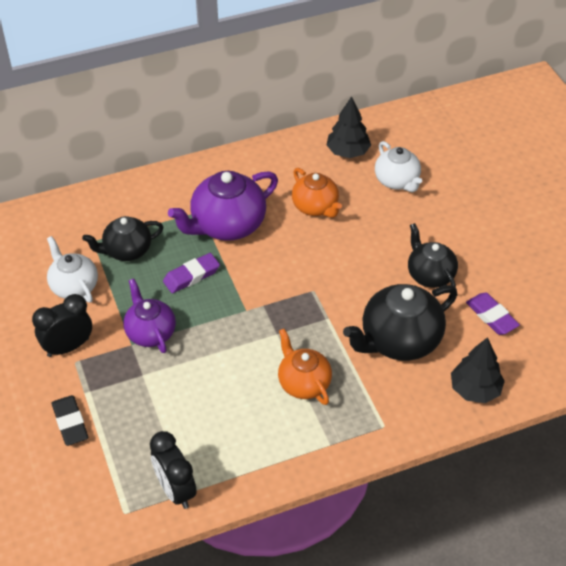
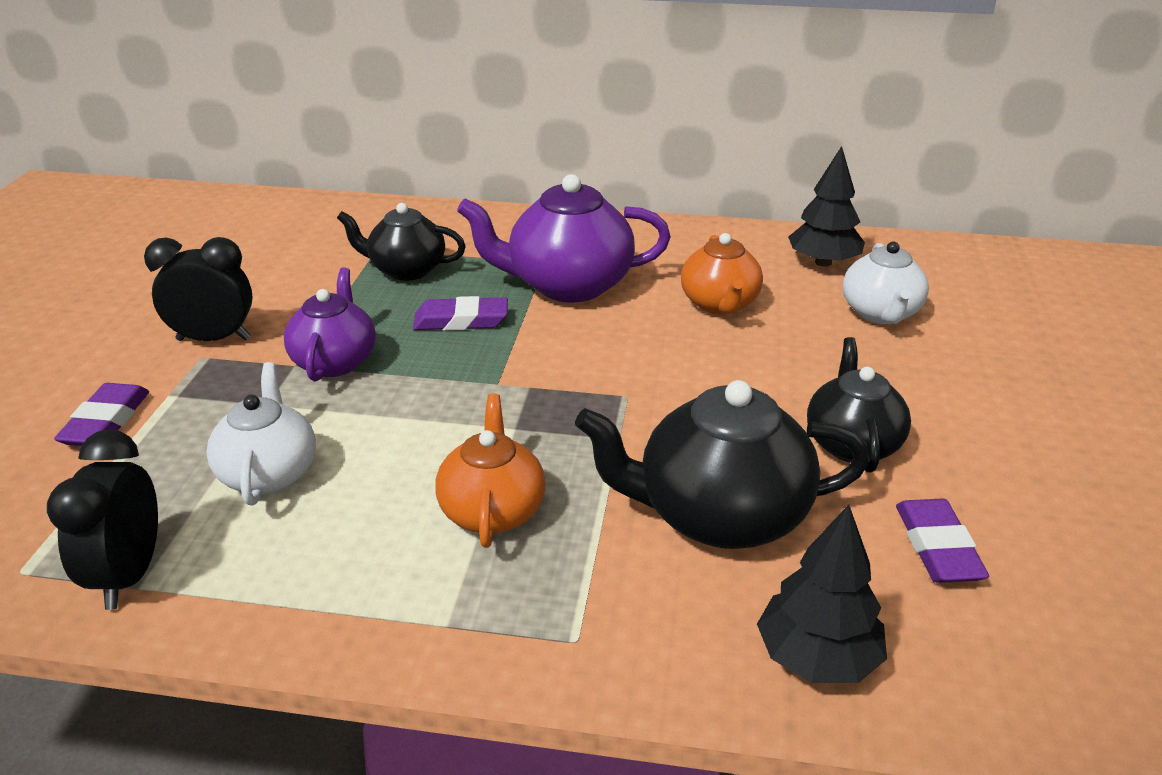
camera: 30 degrees right, 15 degrees down
white teapot [47,236,98,303] -> white teapot moved to [206,362,316,505]
black eraser [52,395,88,446] -> purple eraser [54,383,149,446]

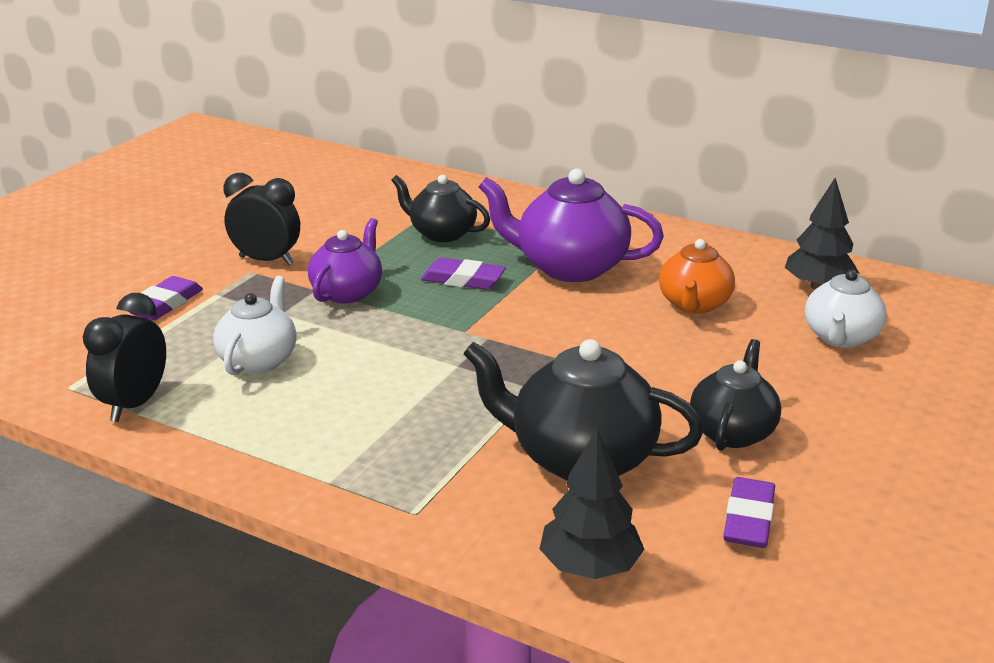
camera: 20 degrees right, 5 degrees down
orange teapot [435,394,546,548] -> none

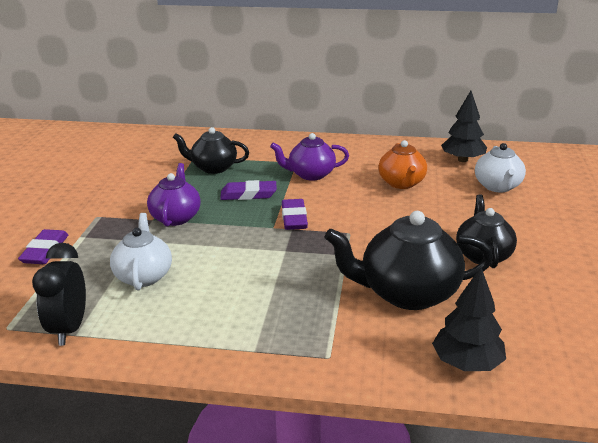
camera: 20 degrees left, 0 degrees up
black clock [224,173,300,265] -> none
purple teapot [479,169,664,282] -> purple teapot [270,133,349,181], size x0.64
purple eraser [724,477,775,548] -> purple eraser moved to [282,199,308,230]

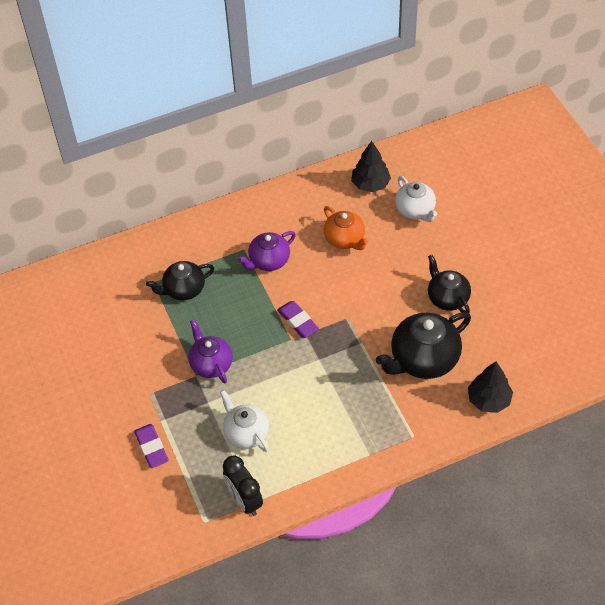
camera: 30 degrees left, 25 degrees up
purple eraser [220,180,277,200] -> none

